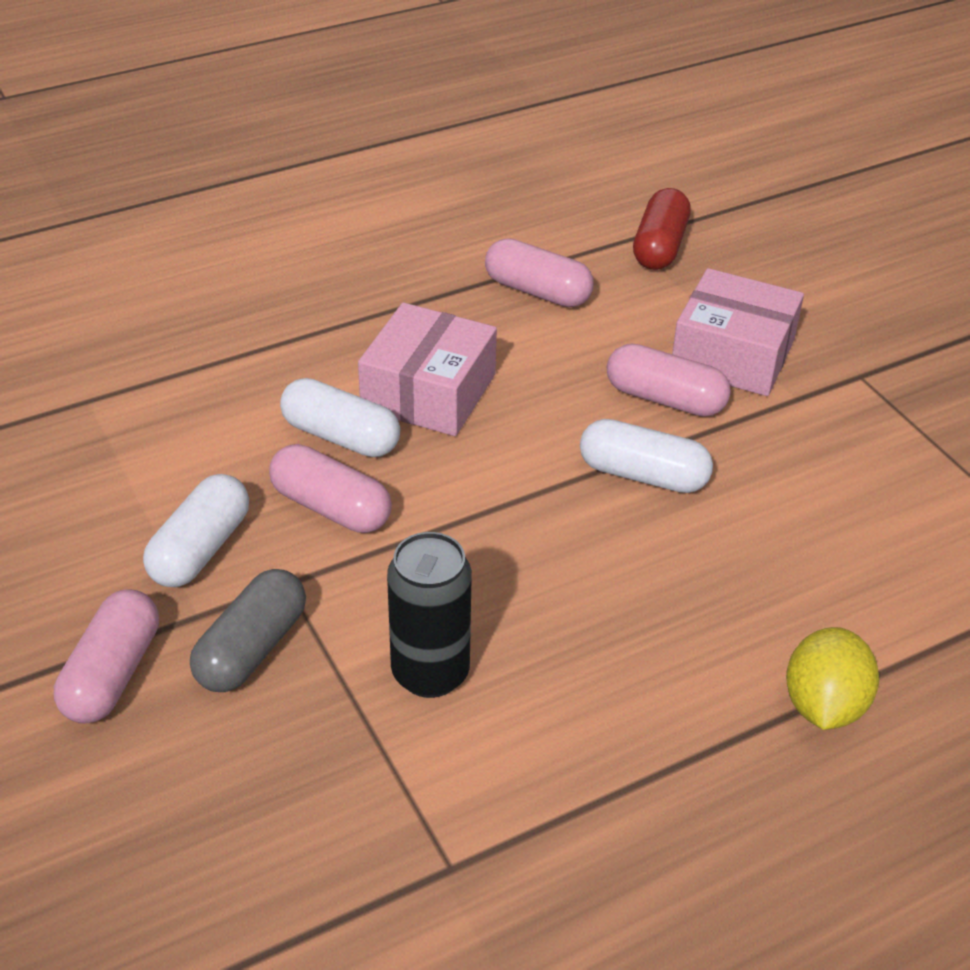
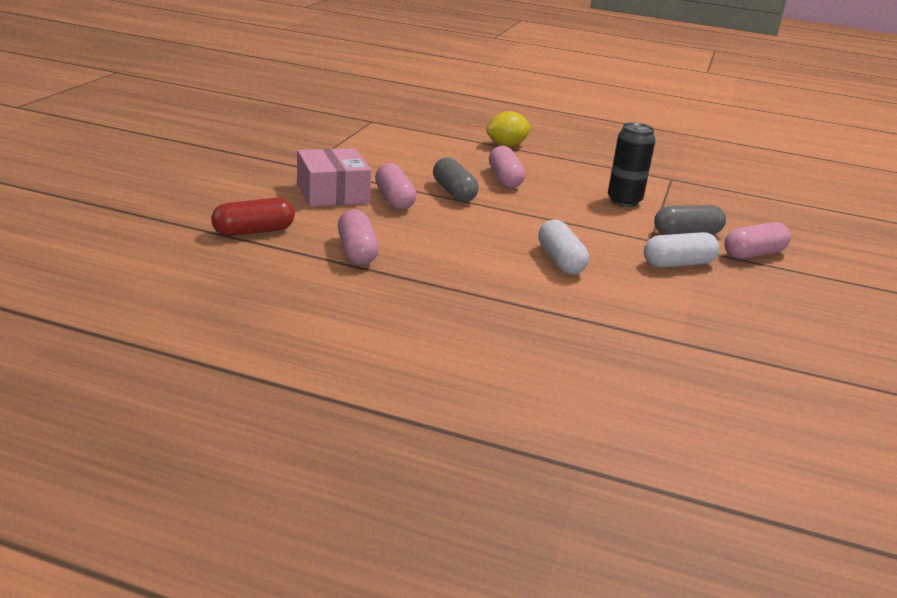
camera: 135 degrees left, 15 degrees down
pink capsule [269,444,392,533] -> pink capsule moved to [489,146,525,188]
pink box [358,302,497,436] -> none
white capsule [580,419,713,493] -> grey capsule [433,157,479,202]

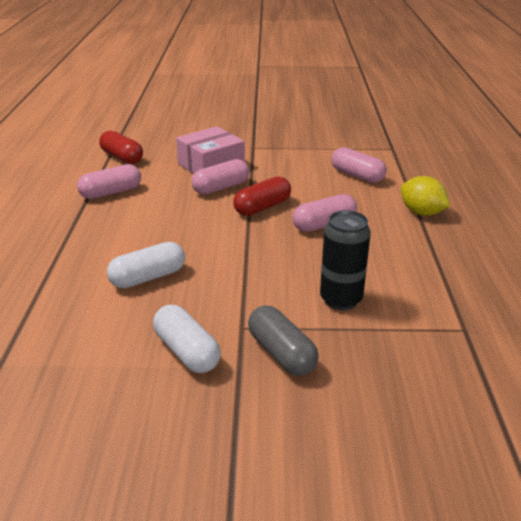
camera: 75 degrees right, 5 degrees up
grey capsule [433,157,479,202] -> red capsule [233,176,291,216]
pink capsule [724,222,791,259] -> pink capsule moved to [331,147,387,183]

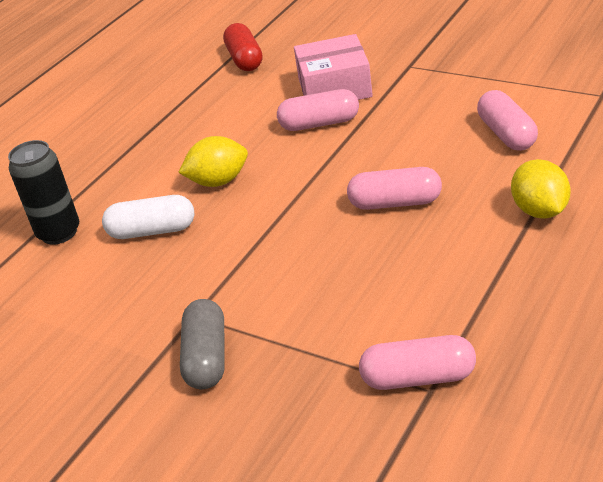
camera: 35 degrees right, 5 degrees up
pink capsule [77,164,141,199] -> pink capsule moved to [359,335,476,390]
white capsule [153,305,221,373] -> none
red capsule [233,176,291,216] -> none
black can [320,210,371,310] -> black can moved to [8,140,79,245]
none -> yellow lemon [178,136,248,187]

